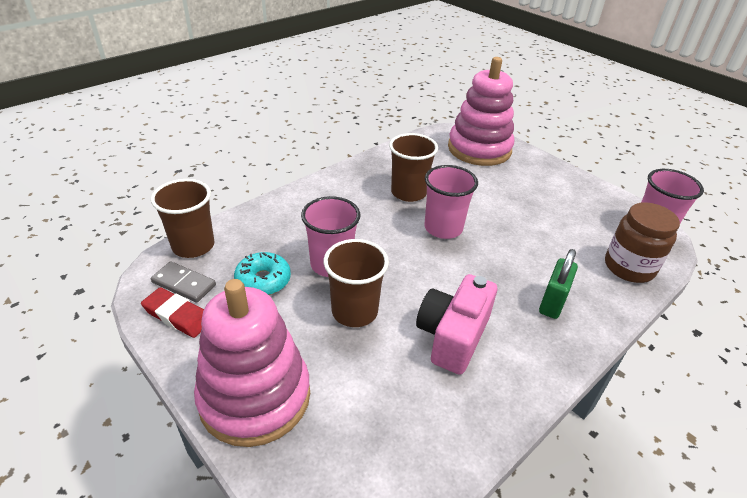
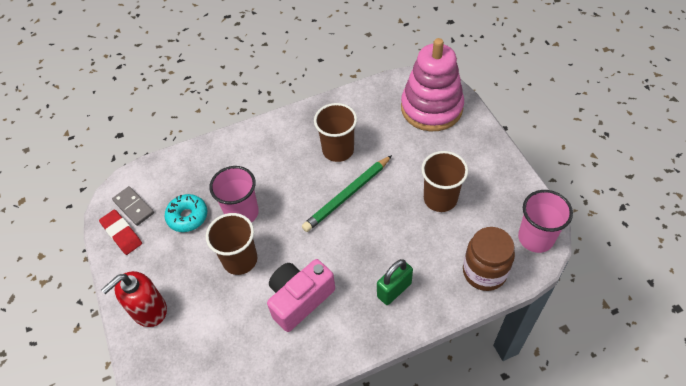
camera: 25 degrees right, 15 degrees up
brown cup [151,179,214,258] -> brown cup moved to [421,151,468,212]
pink stacking toy [194,279,310,447] -> red soap dispenser [101,271,167,327]
pink cup [424,165,478,239] -> green pencil [302,155,392,232]

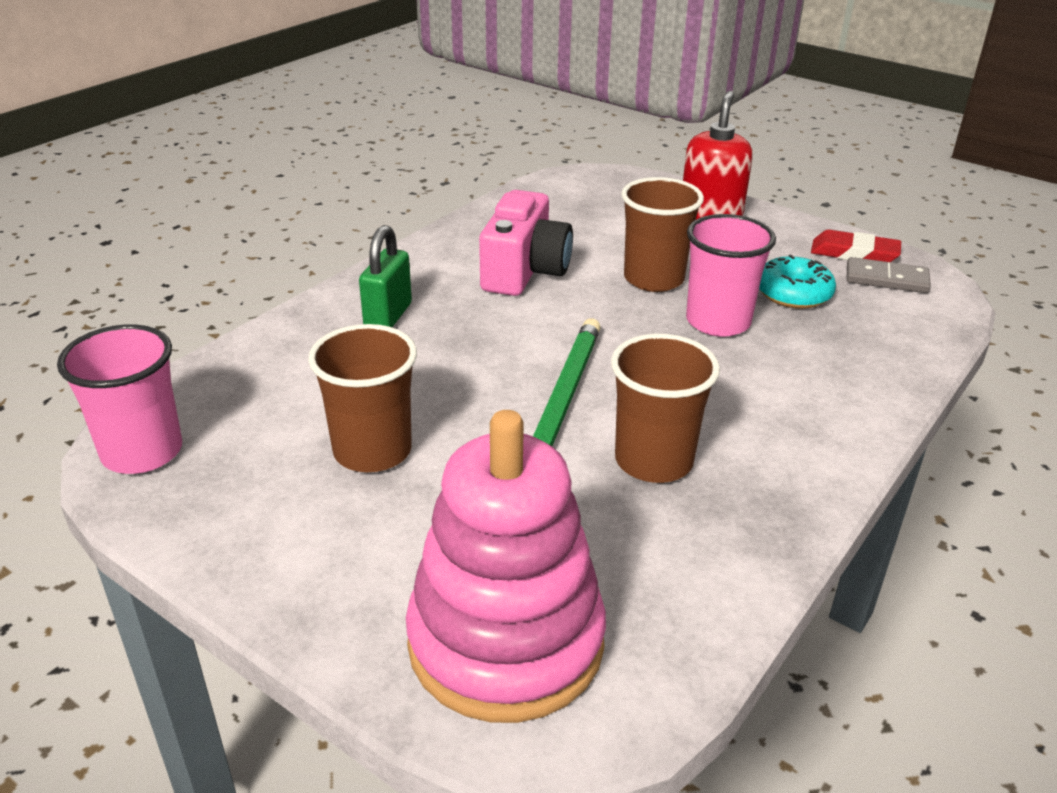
camera: 145 degrees right, 20 degrees down
brown jar [463,227,515,291] -> none

